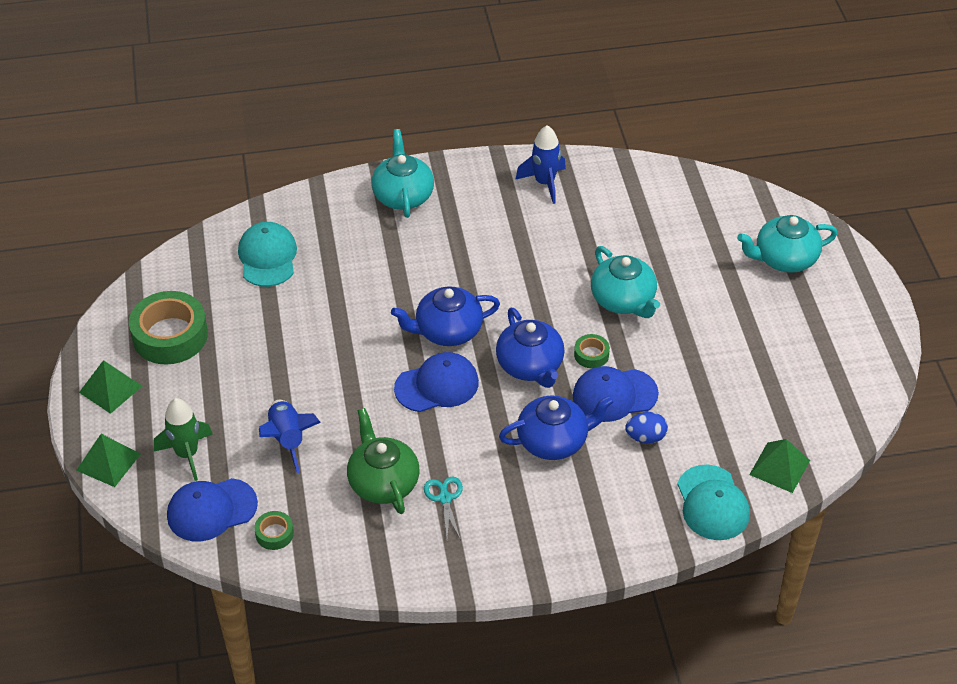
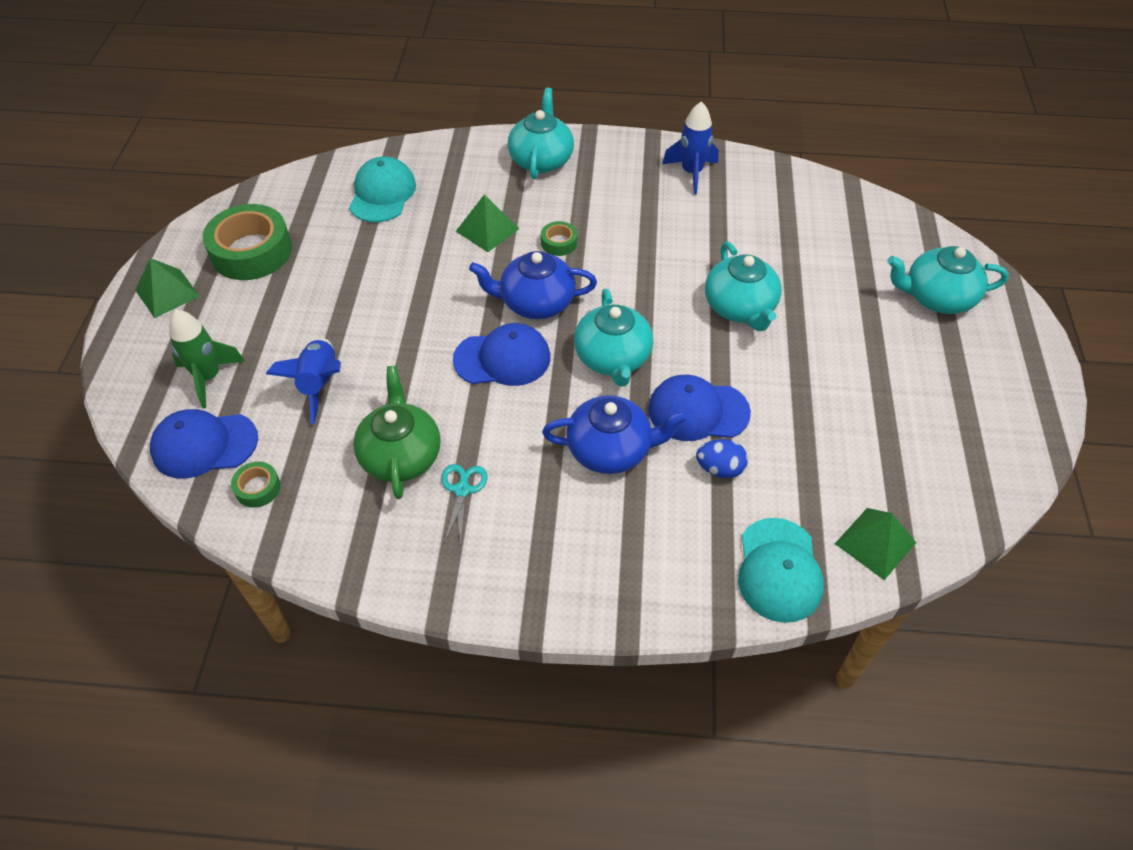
camera: 15 degrees right, 5 degrees up
green pyramid [76,434,141,487] -> green pyramid moved to [456,194,519,252]
blue teapot [496,308,565,388] -> turquoise teapot [574,289,653,387]
green tape [574,334,610,368] -> green tape moved to [541,221,577,256]

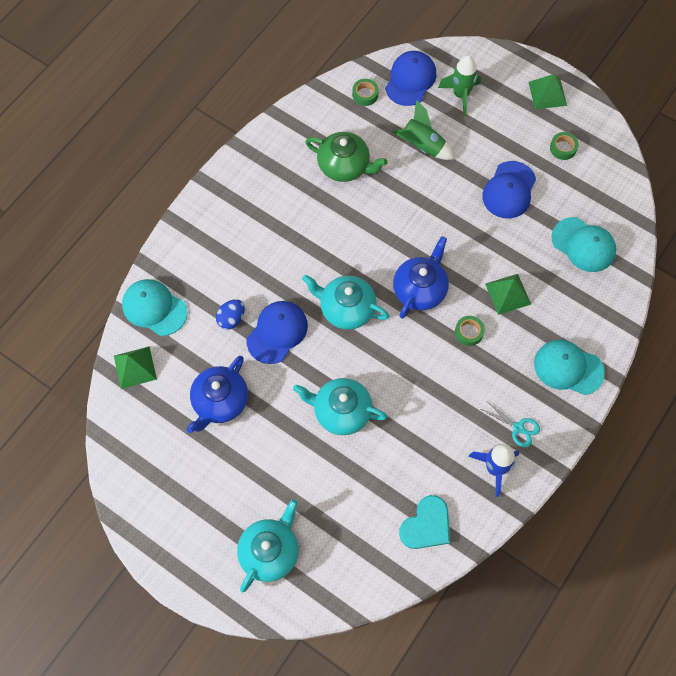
camera: 120 degrees right, 15 degrees up
green tape [203,204,292,280] -> green tape [550,132,579,160], size x0.46
blue rocket [266,338,341,424] -> green rocket [392,100,454,160]
turquoise scissors [441,464,488,545] -> turquoise scissors moved to [481,401,540,448]
blue cap [453,323,551,386] -> blue cap moved to [482,161,536,218]
turquoise teapot [508,88,574,179] -> turquoise cap [534,340,605,395]
blue teapot [542,395,687,474] -> blue teapot moved to [187,356,248,433]
none -> turquoise heart [399,495,450,549]

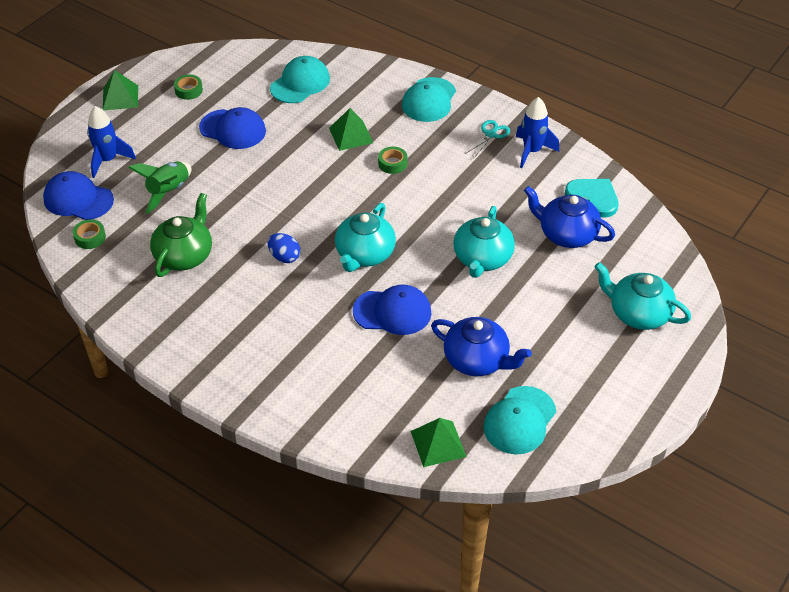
camera: 90 degrees left, 20 degrees down
turquoise cap [122,279,188,336] -> turquoise cap moved to [483,386,556,454]
blue egg [216,299,245,330] -> blue egg moved to [268,233,300,263]
blue cap [247,301,308,364] -> blue cap turned 150 degrees clockwise [353,284,432,335]
blue teapot [393,236,449,319] -> blue teapot moved to [524,186,615,248]
green rocket [438,55,481,116] -> blue rocket [87,106,136,178]

